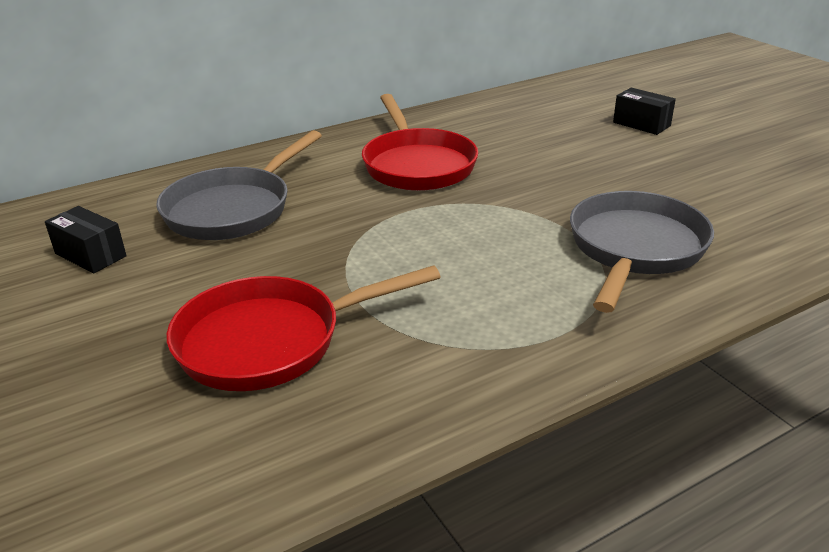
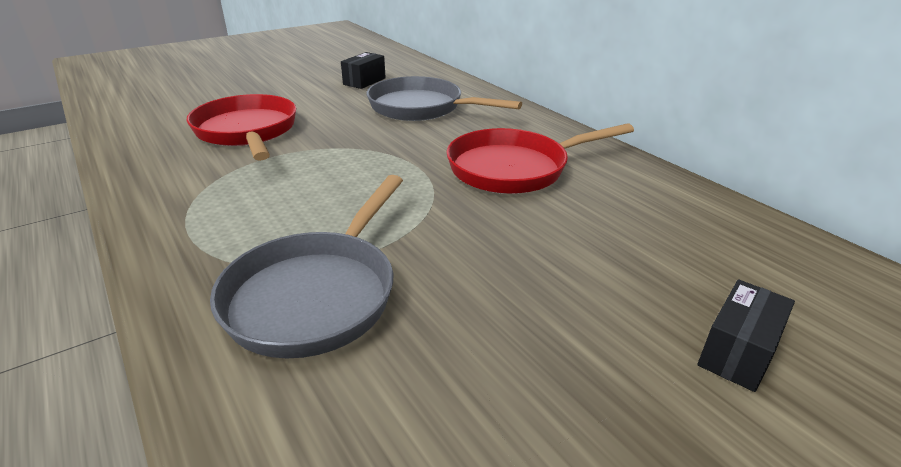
camera: 85 degrees right, 0 degrees up
grey pan [570,191,714,313] -> grey pan turned 90 degrees clockwise [210,175,403,358]

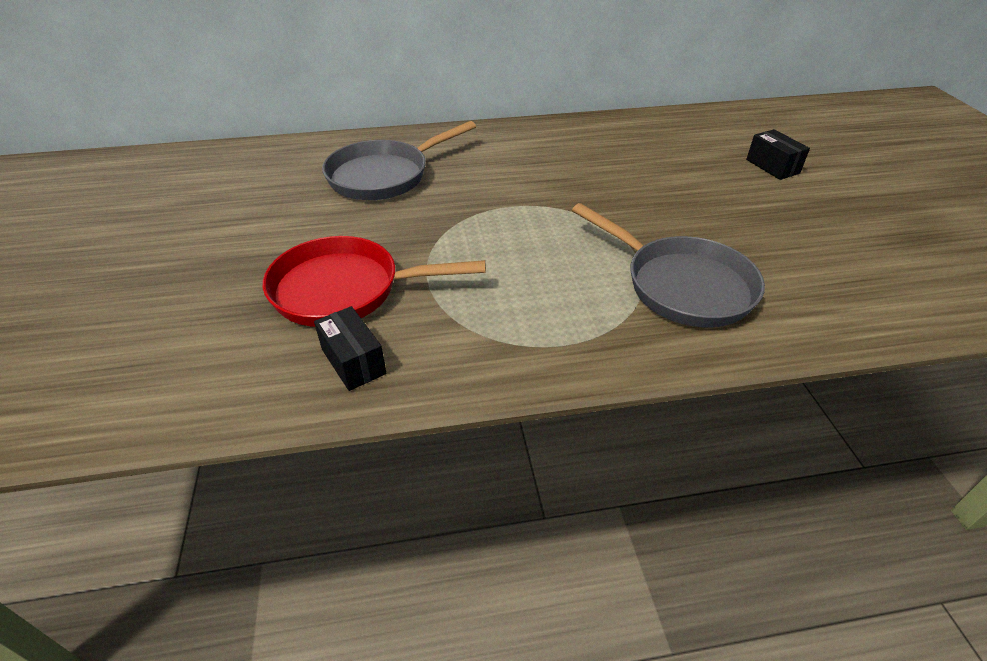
camera: 65 degrees left, 10 degrees up
black box [341,52,386,89] -> black box moved to [314,306,387,391]
red pan [446,124,634,194] -> none

